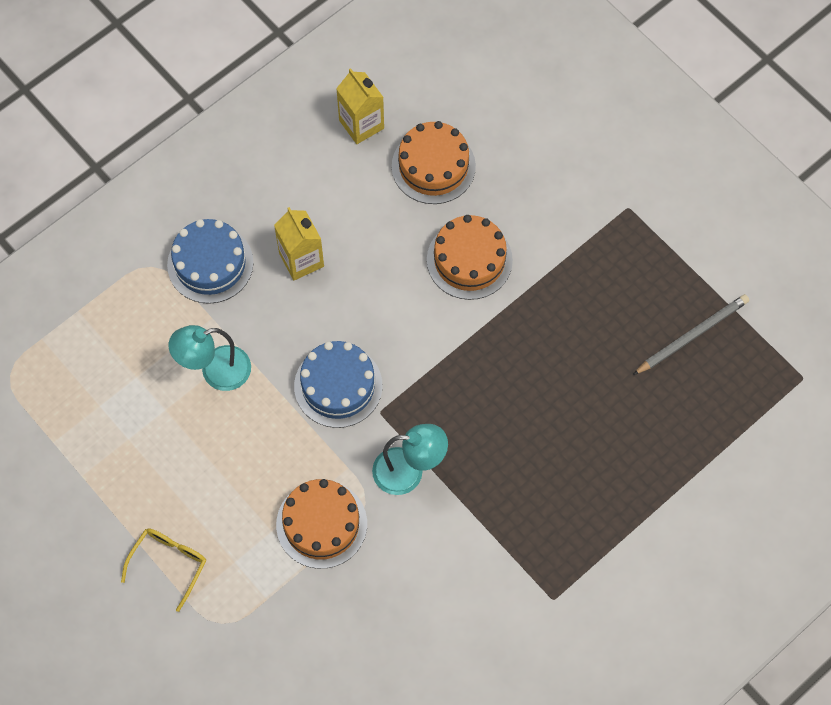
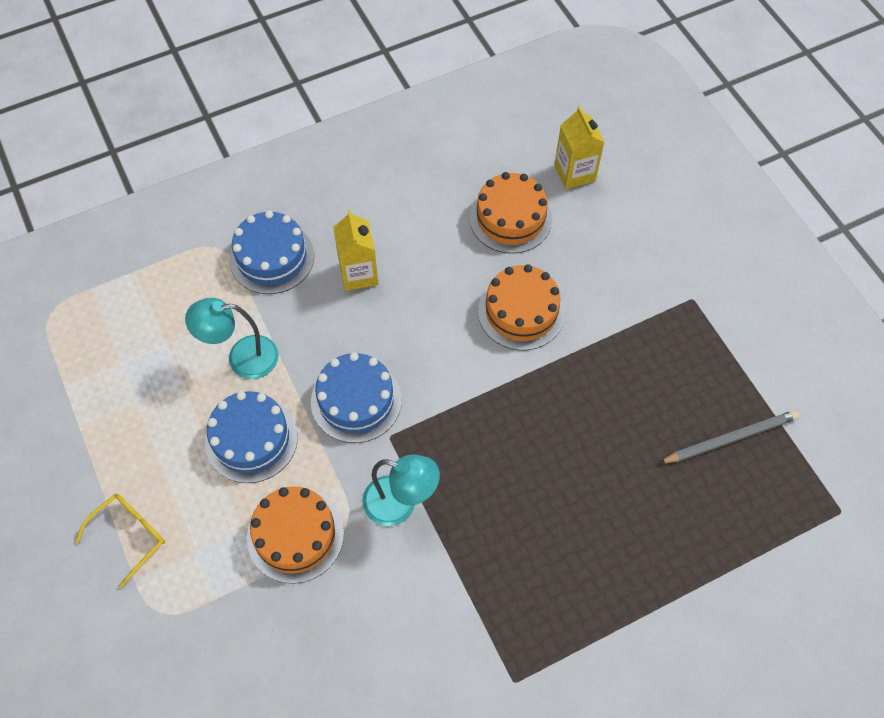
camera: 15 degrees right, 5 degrees down
yellow carton [336,68,384,144] -> yellow carton moved to [554,106,605,189]
none -> blue cake [205,391,298,483]

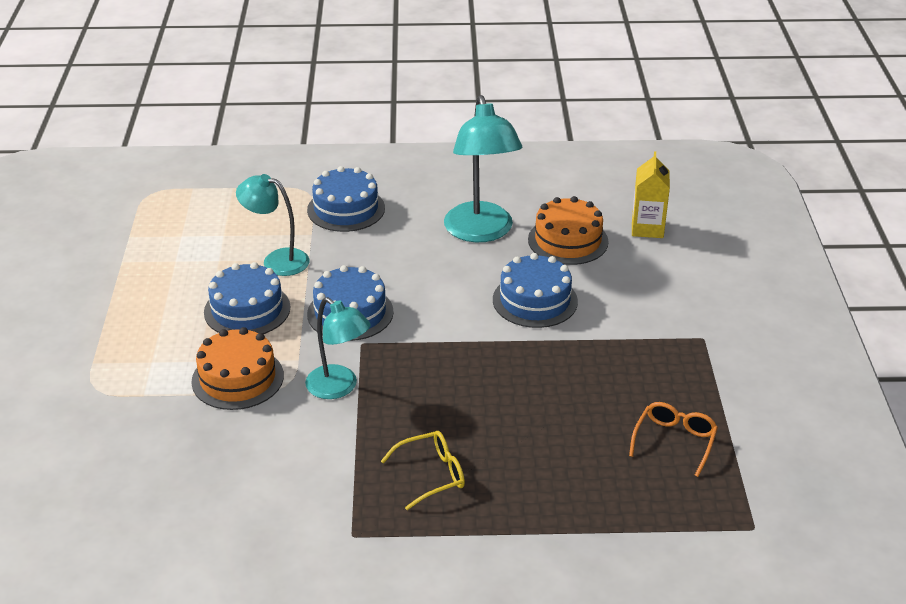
camera: 25 degrees right, 25 degrees down
yellow glasses [75,494,165,588] -> yellow glasses moved to [381,431,465,510]
yellow carton [333,210,378,291] -> none
orange cake [478,264,565,350] -> blue cake [493,253,578,328]
grey pencil [659,410,799,463] -> orange glasses [629,402,718,477]
none -> turquoise lamp [444,95,522,242]

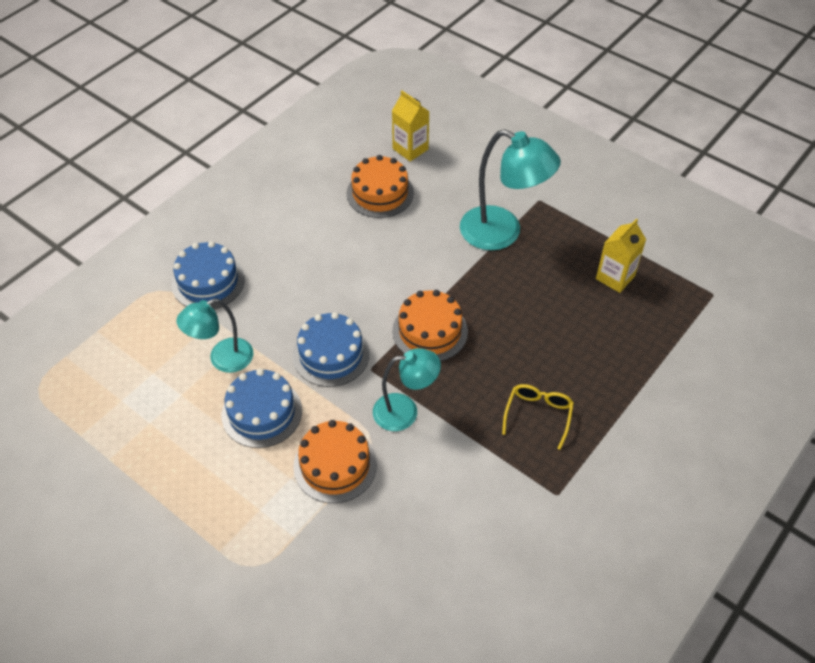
camera: 50 degrees left, 15 degrees up
turquoise lamp [444,95,522,242] -> turquoise lamp moved to [460,129,561,250]
blue cake [493,253,578,328] -> none
orange glasses [629,402,718,477] -> yellow carton [596,218,646,293]
none -> orange cake [392,290,468,361]

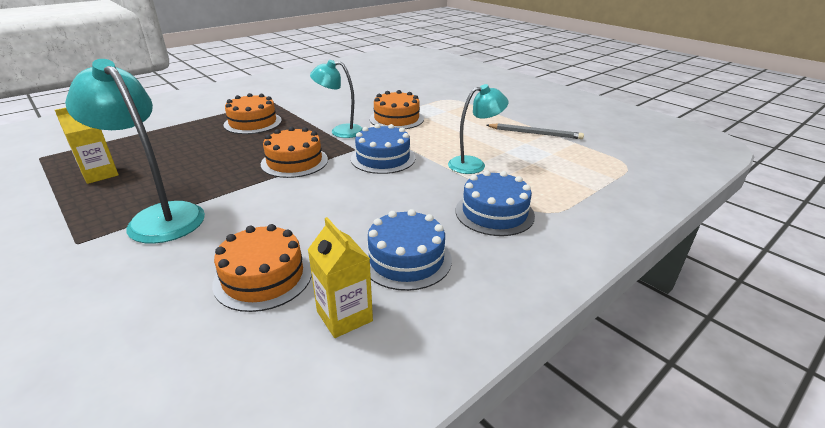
camera: 170 degrees left, 20 degrees down
blue cake [222,368,302,448] -> blue cake moved to [364,209,452,291]
yellow carton [392,91,430,161] -> yellow carton moved to [308,217,373,338]
yellow glasses [502,384,574,450] -> orange cake [224,93,282,134]
none -> grey pencil [486,123,584,139]

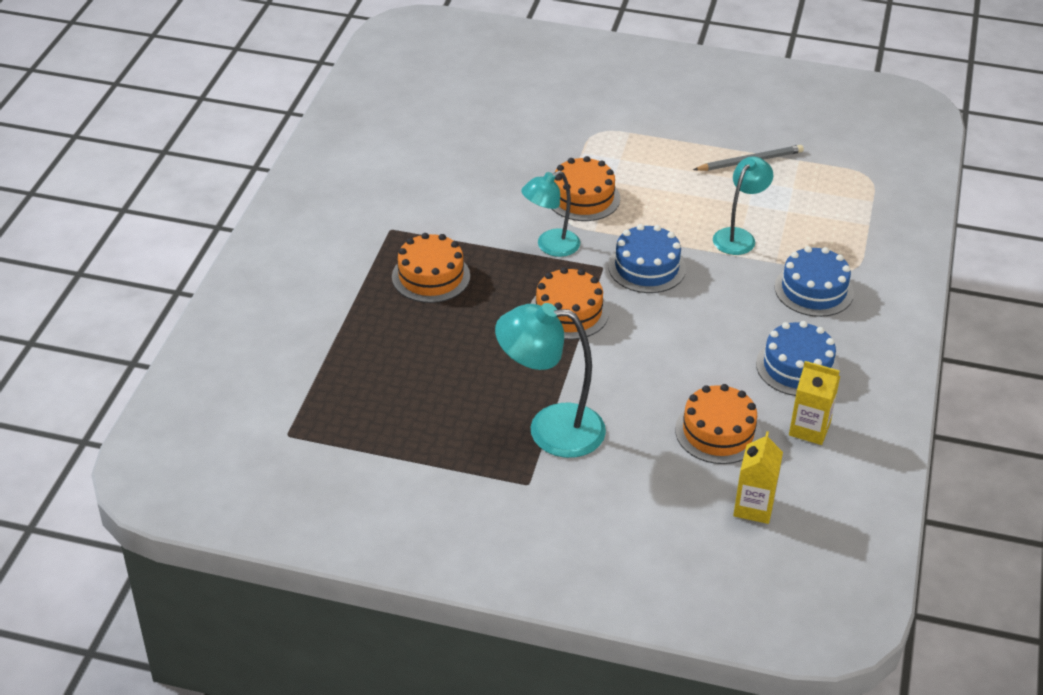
camera: 35 degrees left, 10 degrees up
yellow carton [55,108,119,184] -> yellow carton moved to [733,431,783,524]

